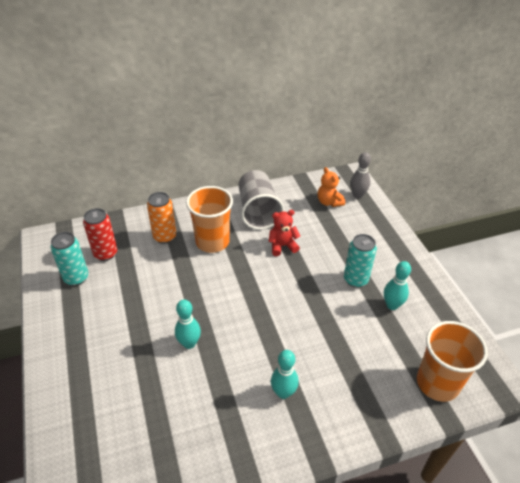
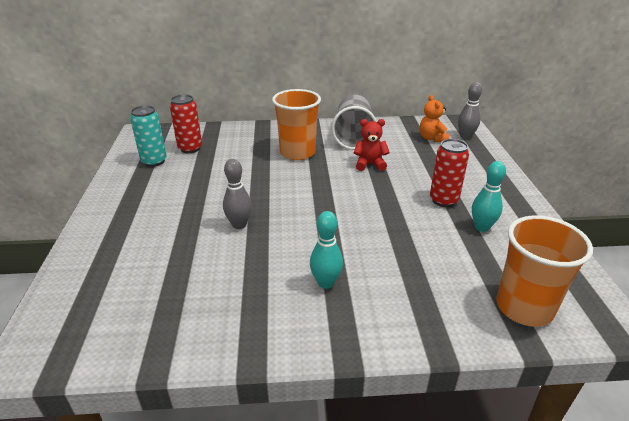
camera: 15 degrees right, 10 degrees down
orange can [147,192,176,244] -> none
turquoise bowling pin [175,299,201,349] -> grey bowling pin [223,159,252,229]
turquoise can [344,234,377,288] -> red can [430,139,469,207]

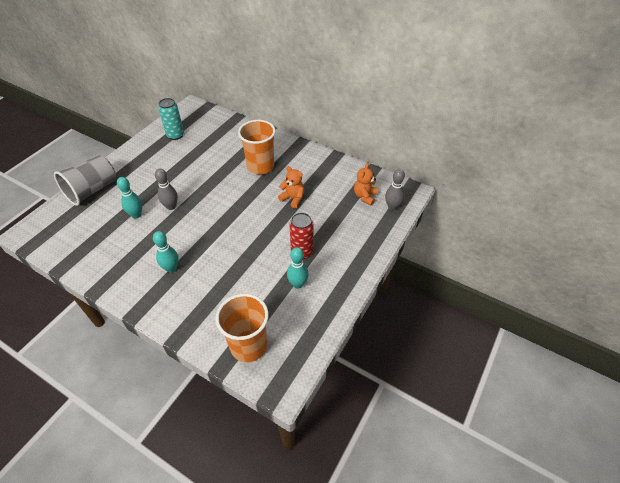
camera: 35 degrees right, 15 degrees up
red can [170,94,202,153] -> none
grey cup [332,95,377,150] -> grey cup moved to [54,155,116,206]
red teddy bear [354,119,390,171] -> orange teddy bear [278,166,304,208]
none -> turquoise bowling pin [117,177,142,218]

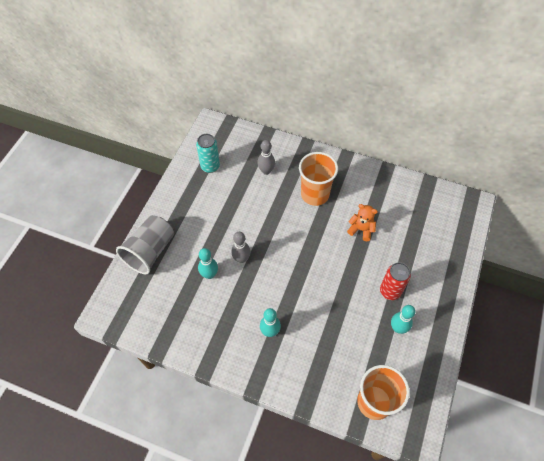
camera: 10 degrees left, 10 degrees up
orange teddy bear [354,163,378,205] -> none
grey bowling pin [385,169,405,210] -> grey bowling pin moved to [257,140,275,175]

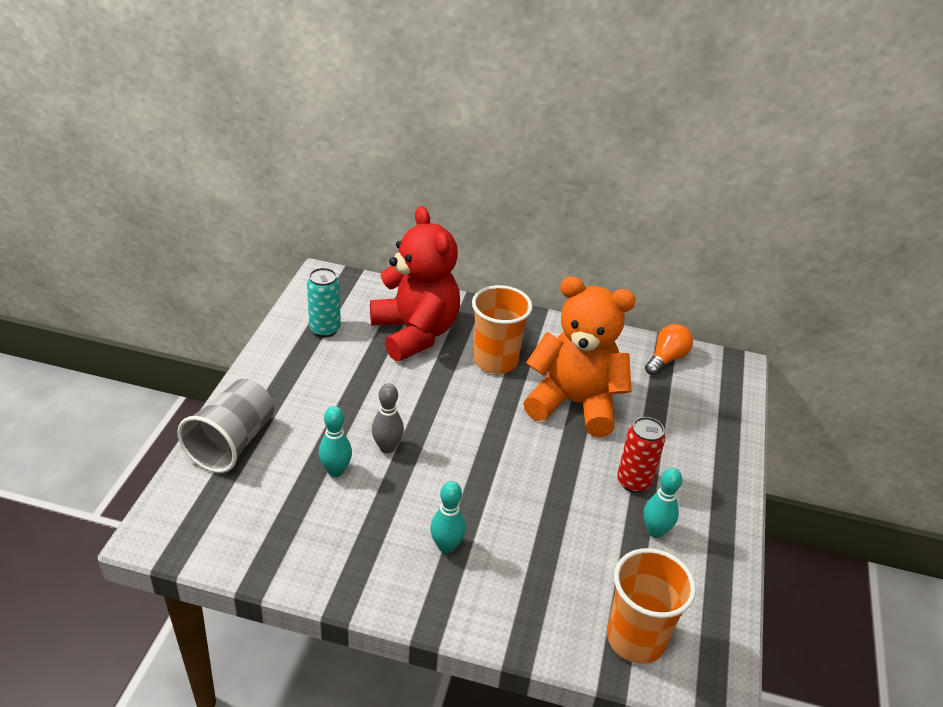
camera: 10 degrees left, 20 degrees down
grey bowling pin [257,140,275,175] -> red teddy bear [370,206,460,361]
orange teddy bear [347,204,378,241] -> orange teddy bear [523,276,636,437], size x2.33
none -> orange light bulb [645,324,693,375]

